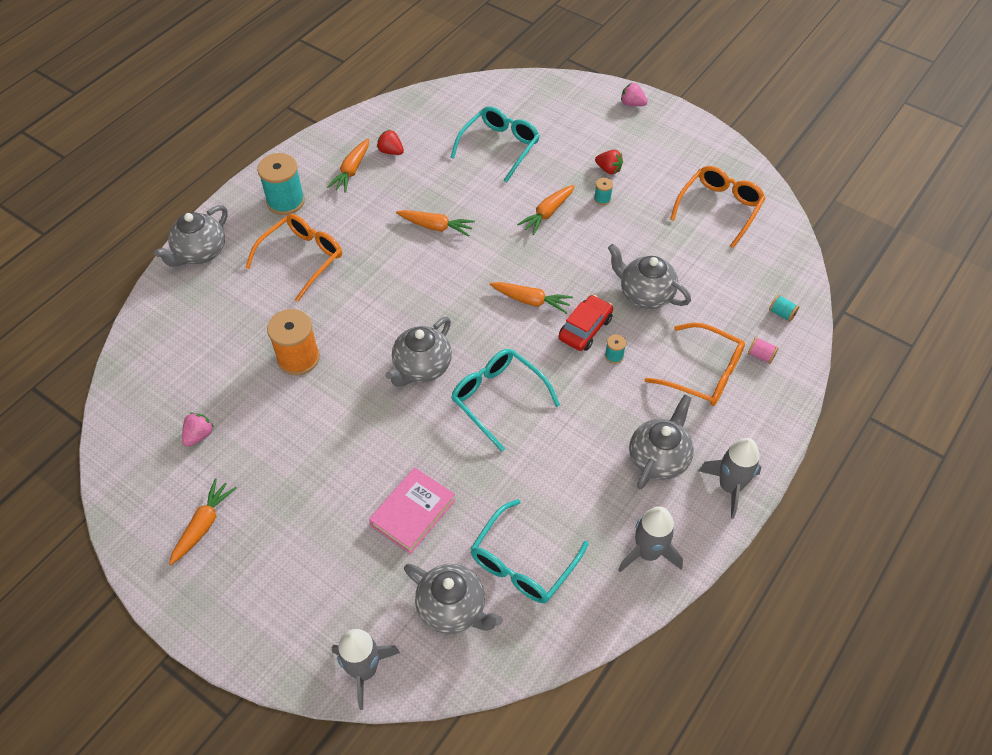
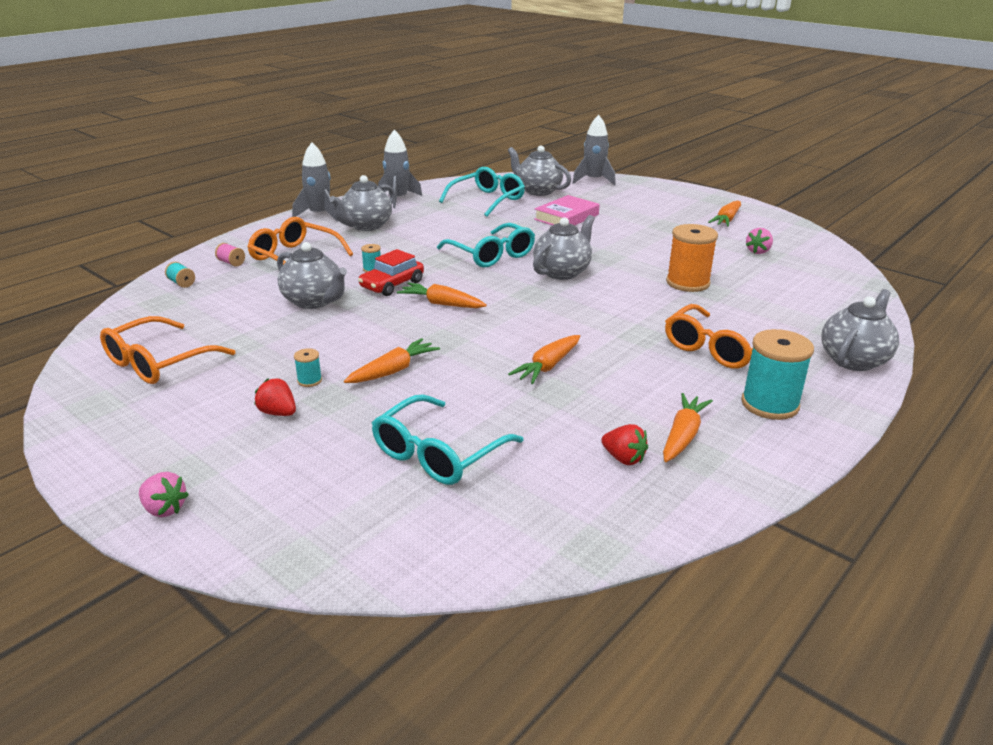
camera: 175 degrees left, 25 degrees down
orange carrot [396,210,475,236] -> orange carrot turned 75 degrees counterclockwise [508,335,580,384]

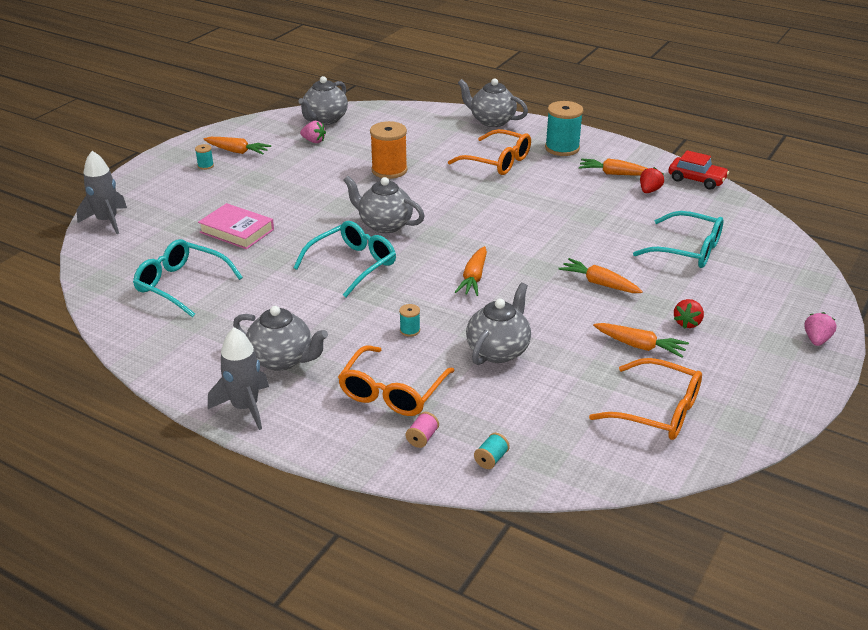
camera: 100 degrees left, 5 degrees up
turquoise spool [294,348,322,387] -> turquoise spool moved to [195,144,214,170]
red car [358,249,424,296] -> red car moved to [669,150,729,189]
grey rocket [378,130,422,208] -> none
grey teapot [508,146,571,196] -> grey teapot moved to [299,76,348,125]
orange carrot [508,335,580,384] -> orange carrot moved to [593,323,689,358]

